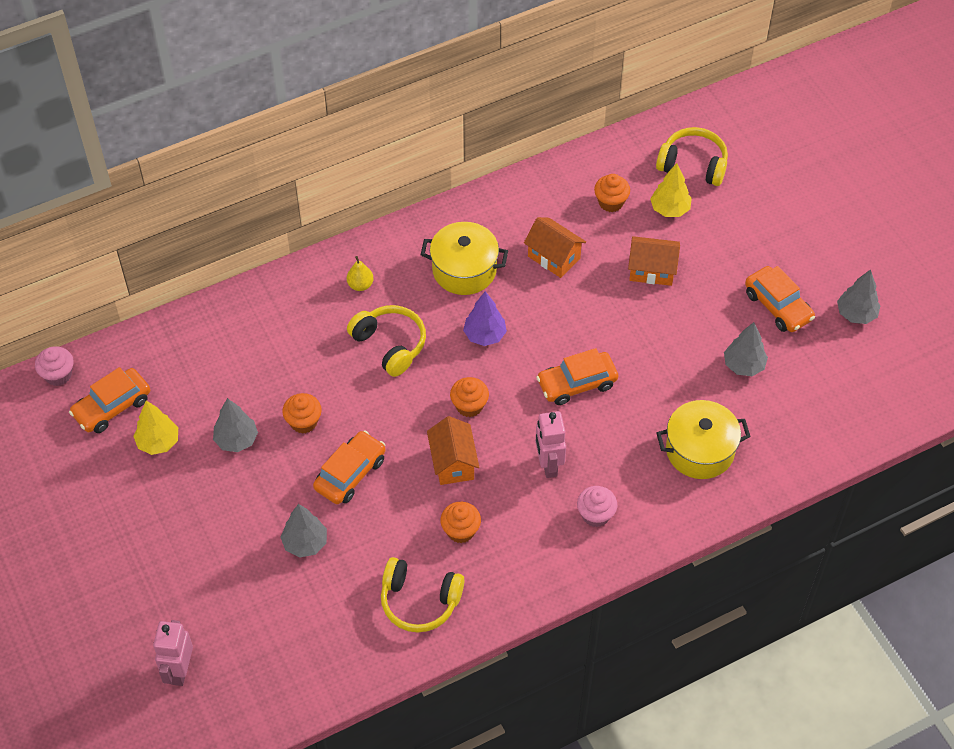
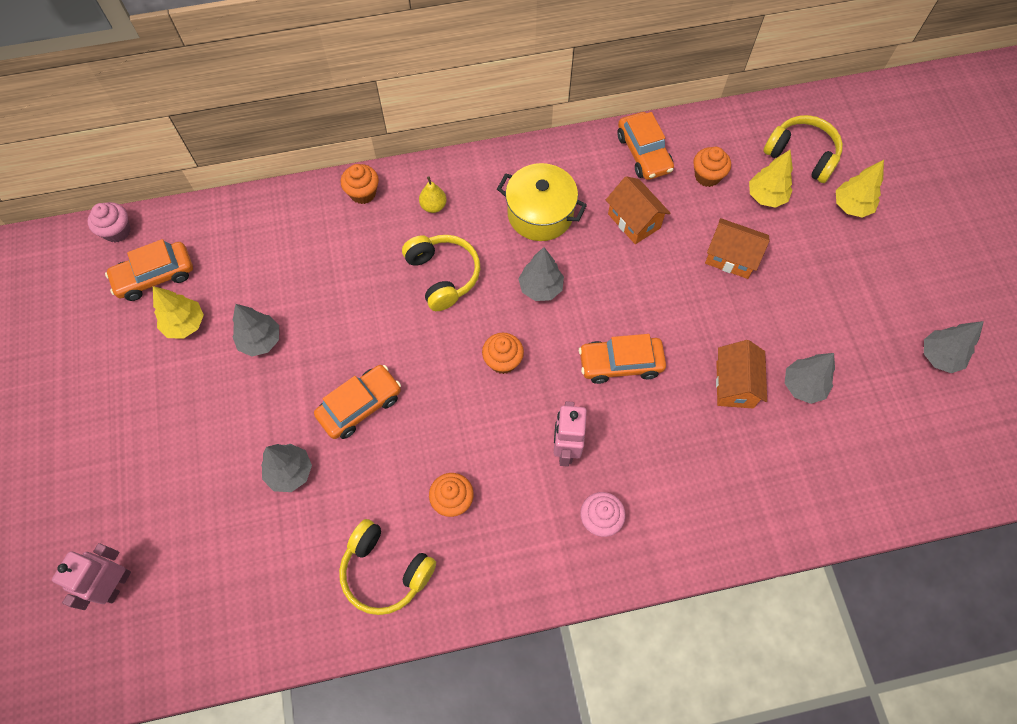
camera: 15 degrees right, 10 degrees up
orange cupcake [282,393,322,434] -> orange cupcake moved to [341,164,379,204]
orange house [427,416,479,485] -> orange house moved to [716,340,767,408]
purple tree [463,291,507,346] -> grey tree [518,247,564,301]
yellow pot [656,400,751,479] -> none
orange car [745,266,815,332] -> orange car moved to [617,112,674,180]
none -> yellow tree [836,160,884,218]

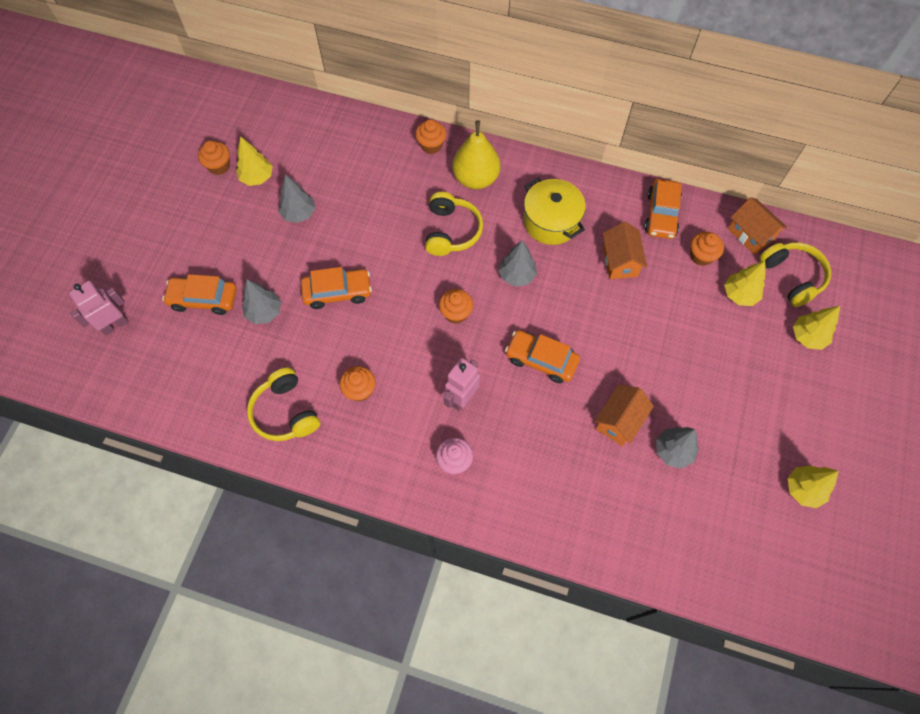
camera: 30 degrees right, 0 degrees up
pink cupcake [88,202,131,243] -> none
orange car [105,239,193,301] -> orange car moved to [162,274,237,315]
yellow pear [419,176,447,213] -> yellow pear [452,120,501,189], size x2.08
orange house [705,218,770,279] -> orange house moved to [728,197,787,255]
grey tree [924,321,984,373] -> yellow tree [788,466,839,508]
none -> orange cupcake [198,141,230,175]

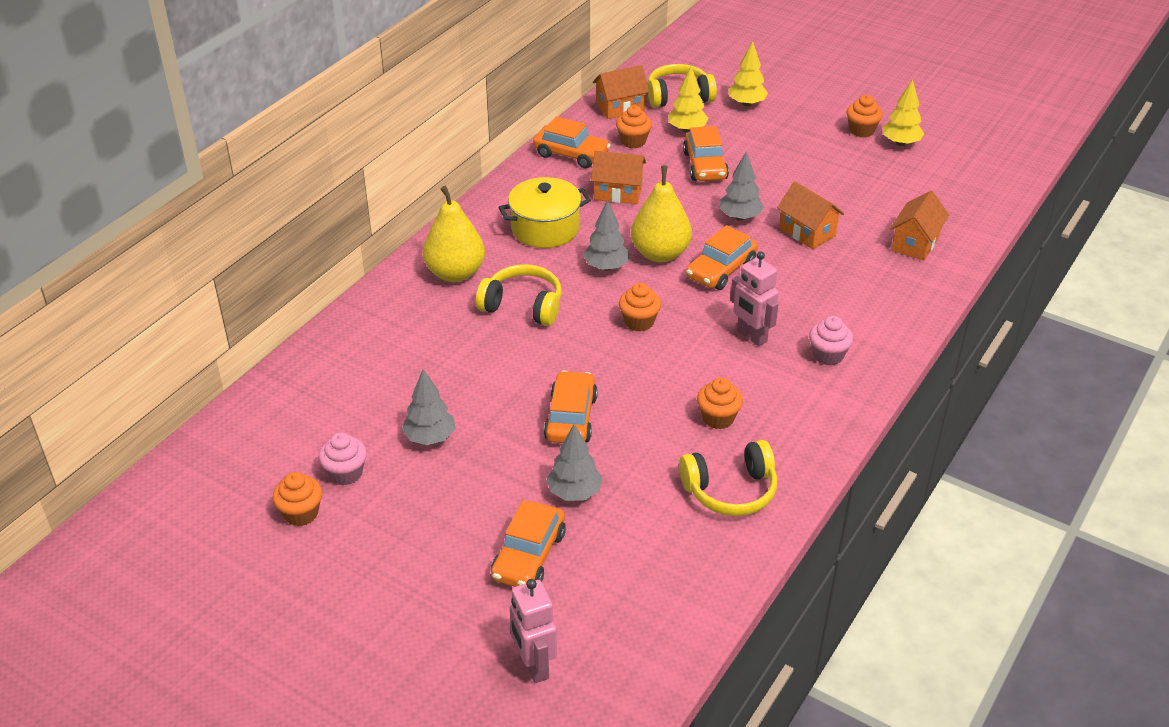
camera: 75 degrees left, 25 degrees down
yellow tree [236,136,273,186] -> pink cupcake [318,432,367,486]
orange cupcake [415,119,446,154] -> orange cupcake moved to [847,95,883,137]
grey tree [656,427,699,469] -> grey tree moved to [720,152,764,220]
none -> yellow pear [631,166,692,262]
none -> orange car [683,126,729,181]
none -> orange house [890,191,949,261]

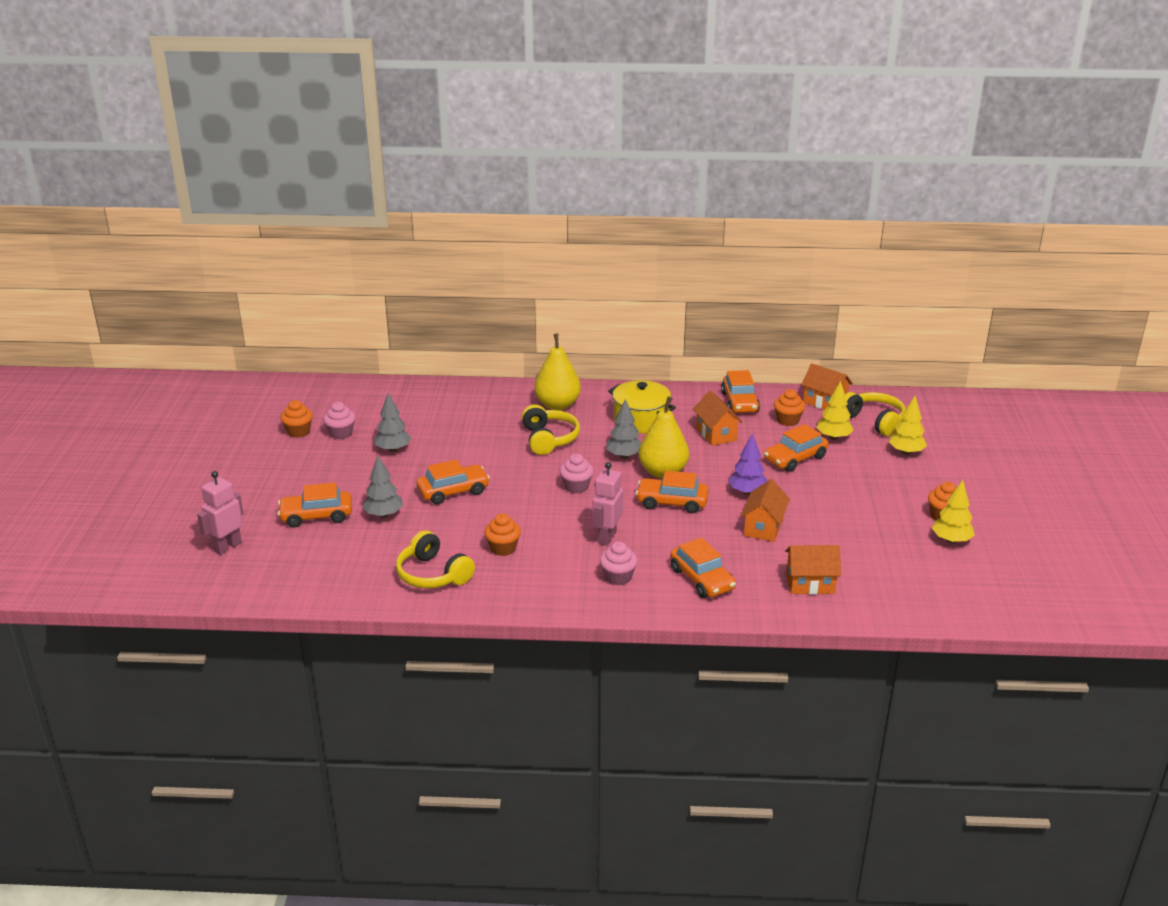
camera: 60 degrees right, 10 degrees down
orange cupcake [619,283,661,331] -> pink cupcake [560,454,594,494]
grey tree [720,152,764,220] -> purple tree [728,433,767,495]
none -> orange car [670,538,736,598]

